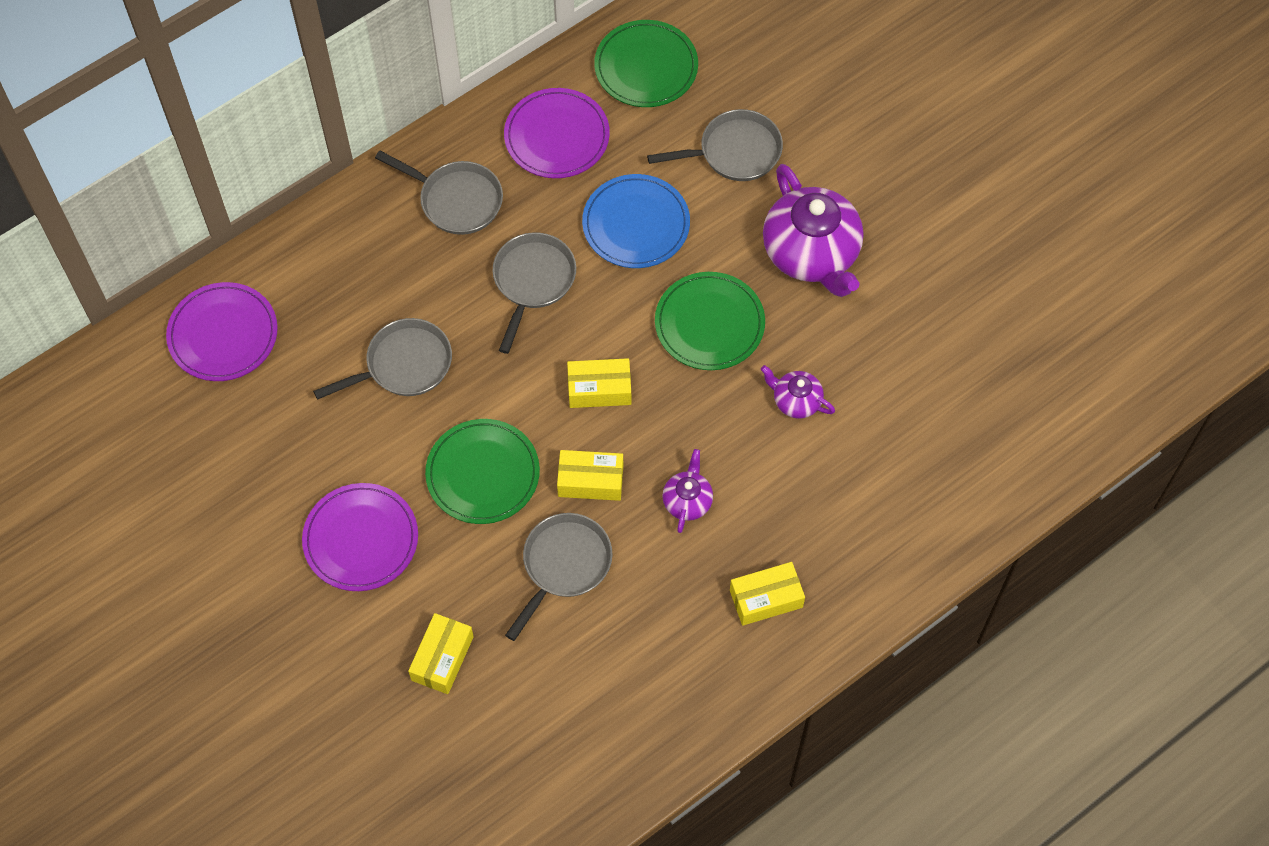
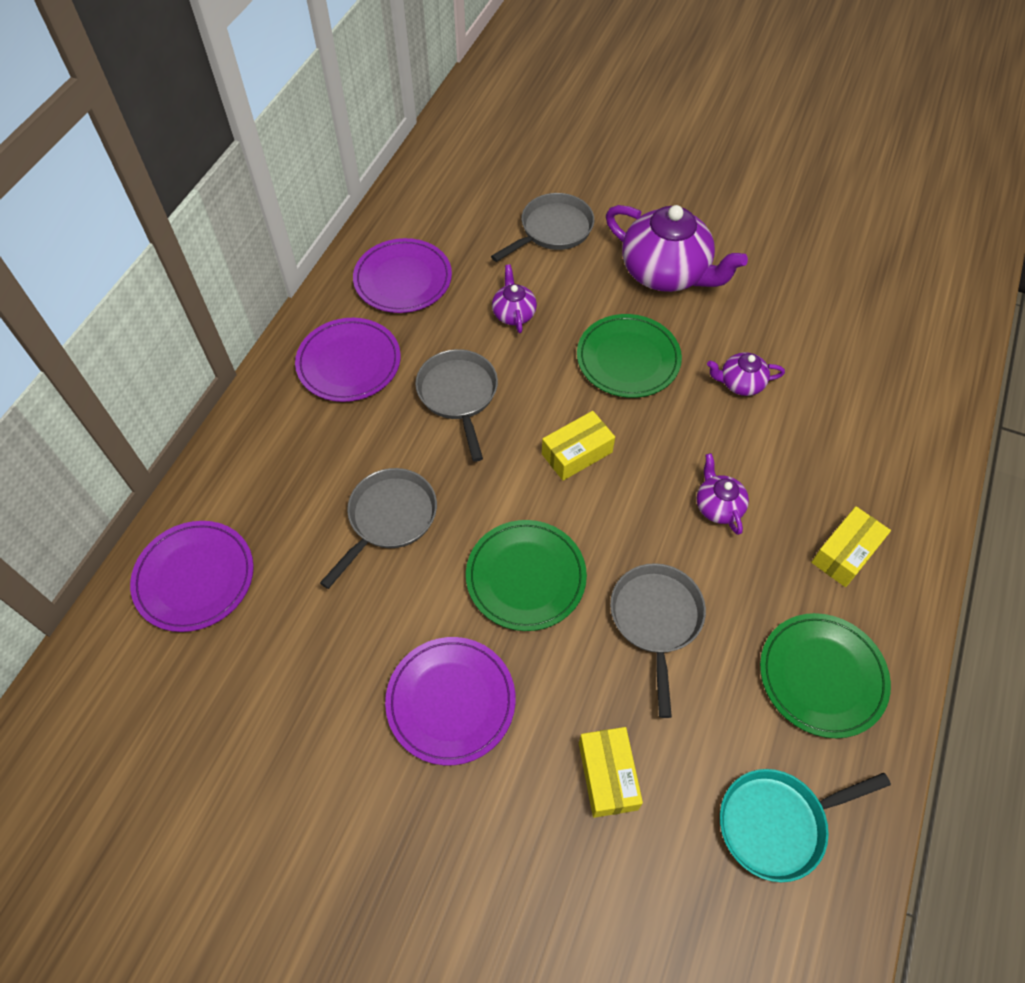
camera: 30 degrees left, 5 degrees down
grey pan [375,151,503,235] -> purple plate [295,318,401,402]
yellow box [557,450,623,501] -> none
blue plate [582,174,690,268] -> purple teapot [492,264,537,333]
green plate [594,20,698,107] -> green plate moved to [760,613,891,738]
none -> turquoise pan [720,769,891,882]

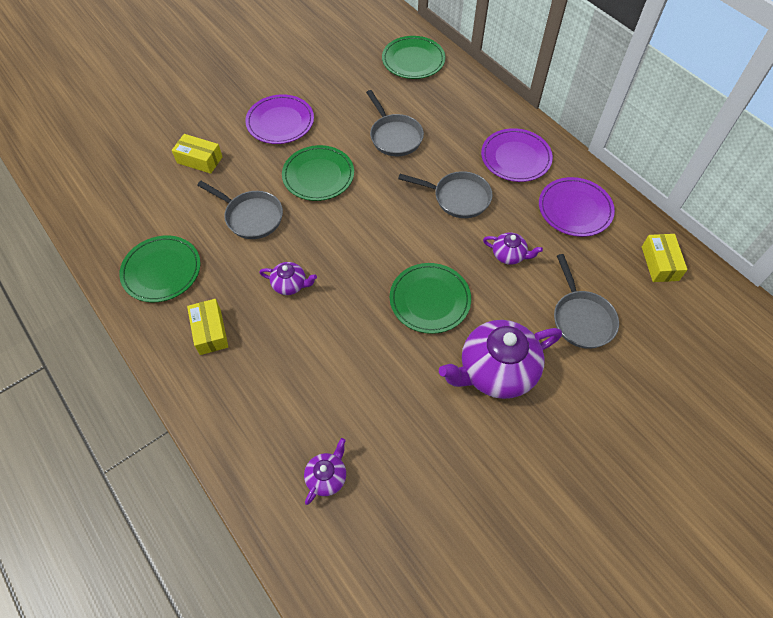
camera: 120 degrees right, 0 degrees up
purple plate [130,521,254,632] -> green plate [382,36,446,79]
yellow box [542,411,615,481] -> yellow box moved to [642,234,688,282]
purple teapot [707,352,785,396] -> purple teapot moved to [304,438,346,505]
turquoise pan [720,769,891,882] -> none

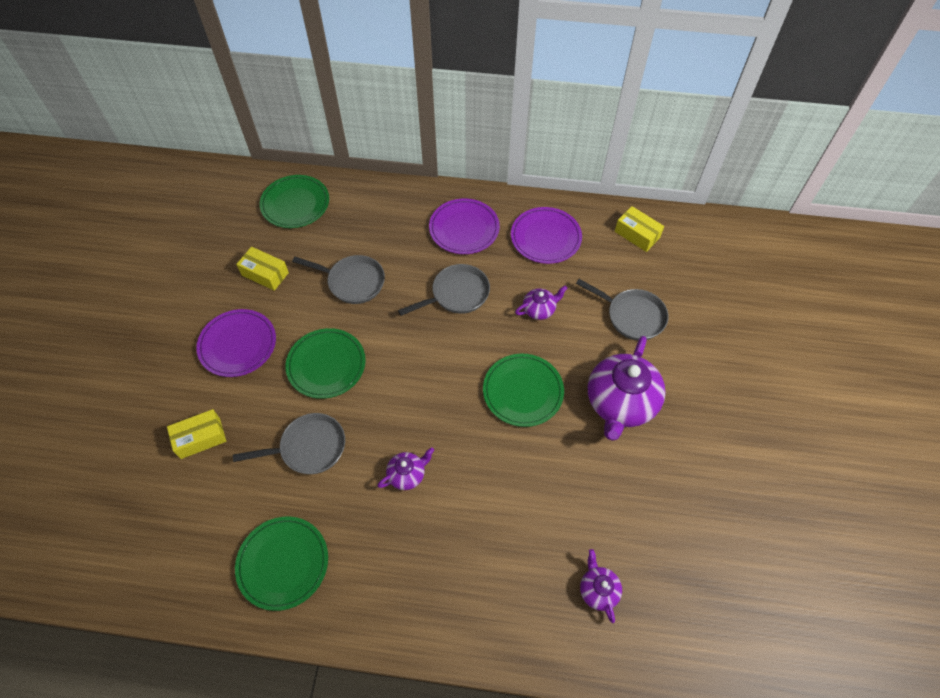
camera: 45 degrees left, 0 degrees up
yellow box [187,299,228,355] -> yellow box moved to [236,247,289,291]

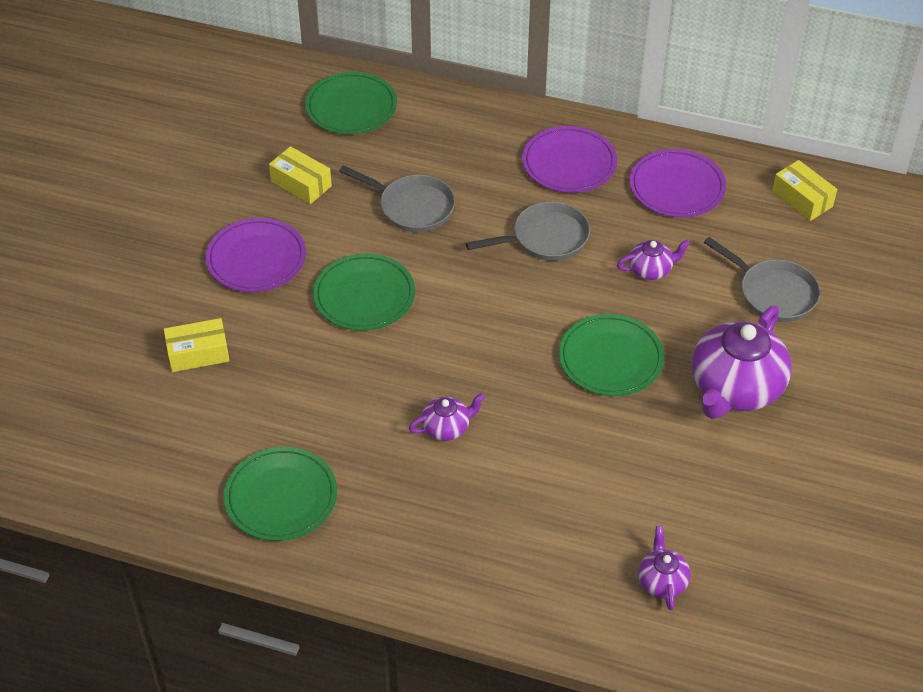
camera: 10 degrees right, 10 degrees down
grey pan [233,413,345,474] -> none

